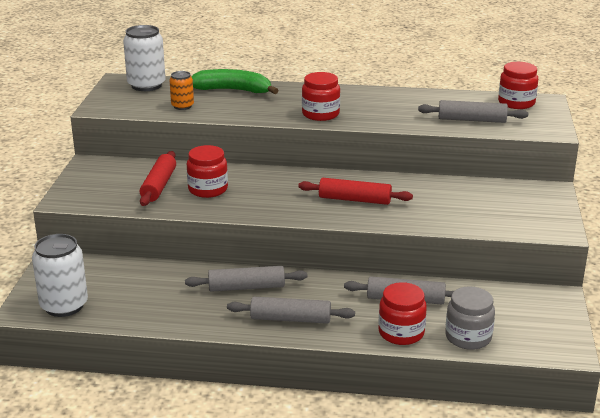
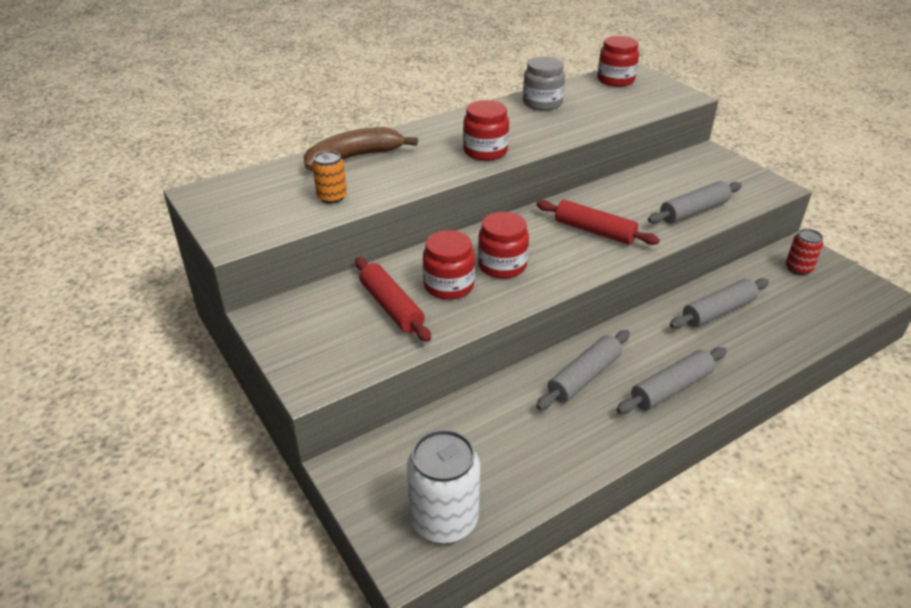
camera: 40 degrees left, 10 degrees up
white can [123,25,166,91] -> none
green banana [191,69,279,94] -> brown banana [304,127,418,171]
red rolling pin [298,178,413,205] -> red rolling pin turned 60 degrees clockwise [536,200,660,245]
red jar [379,282,427,345] -> red jar moved to [478,212,529,279]
grey rolling pin [418,100,528,123] -> grey rolling pin moved to [648,181,742,224]
grey jar [445,286,495,350] -> grey jar moved to [523,57,565,111]
none -> red can [786,229,823,275]

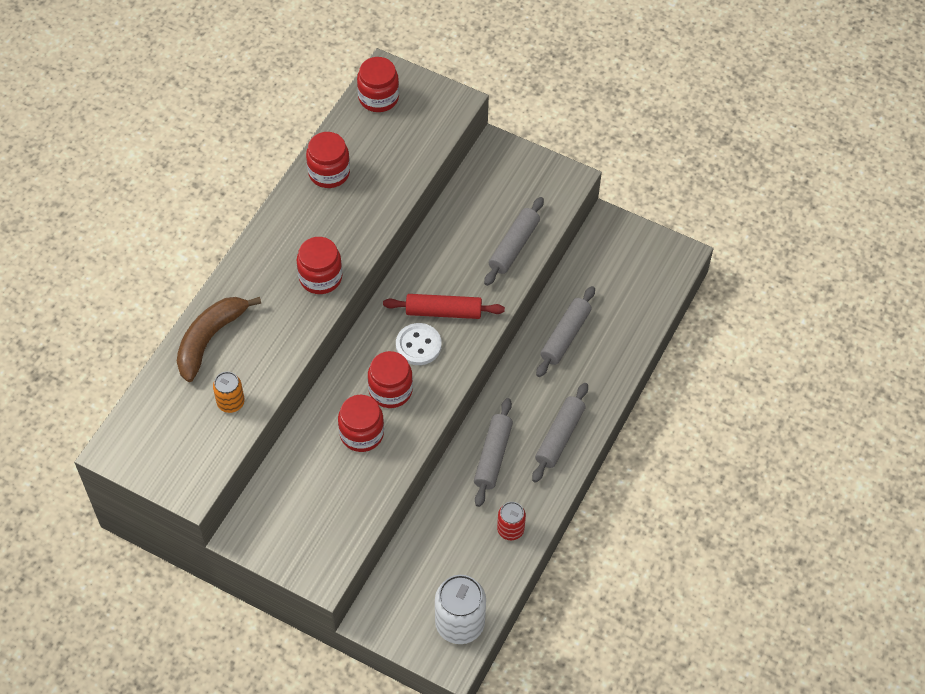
camera: 30 degrees left, 20 degrees up
red rolling pin [355,257,431,342] -> none
grey jar [523,57,565,111] -> red jar [306,132,350,188]
red can [786,229,823,275] -> red can moved to [497,502,526,540]
none -> white button [396,323,442,365]

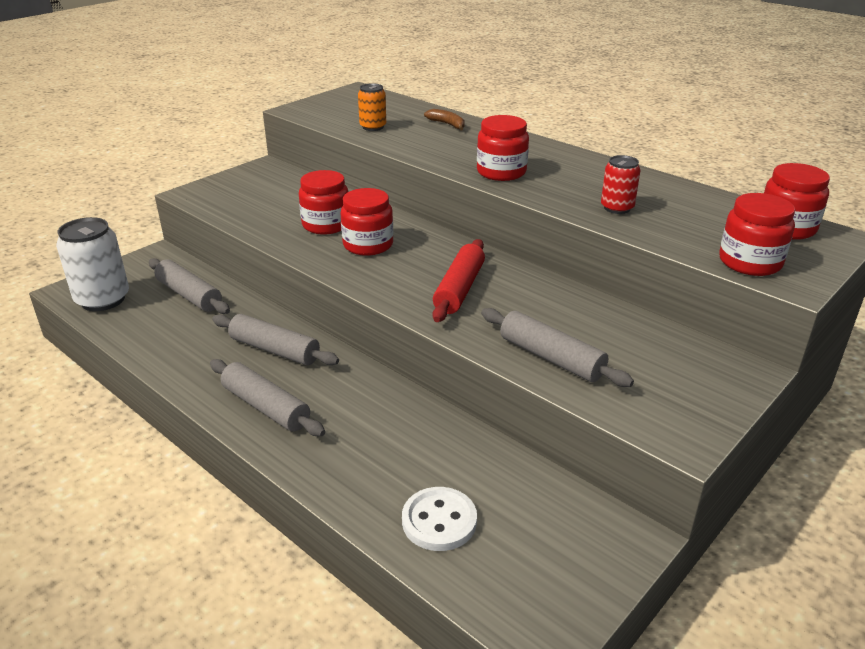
camera: 105 degrees right, 25 degrees down
brown banana [177,297,261,382] -> brown banana [424,109,465,130], size x0.49
red jar [306,132,350,188] -> red jar moved to [719,193,795,276]
white button [396,323,442,365] -> white button moved to [402,487,477,551]
red can [497,502,526,540] -> red can moved to [601,155,641,214]
grey rolling pin [536,286,595,377] -> grey rolling pin moved to [149,258,230,314]

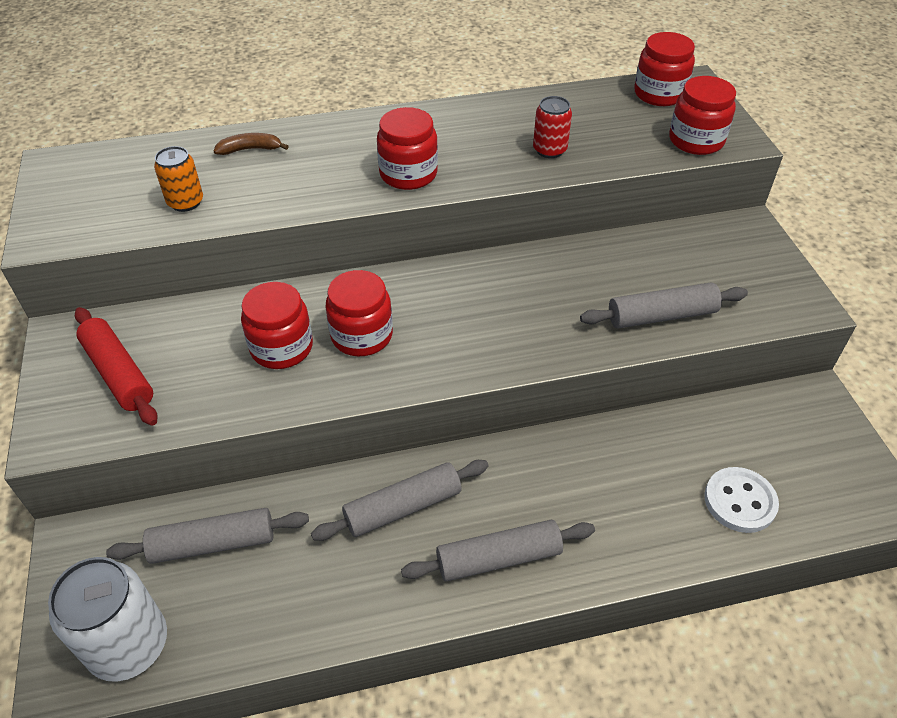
camera: 55 degrees left, 15 degrees up
red rolling pin [432,239,485,322] -> red rolling pin moved to [75,307,158,426]

